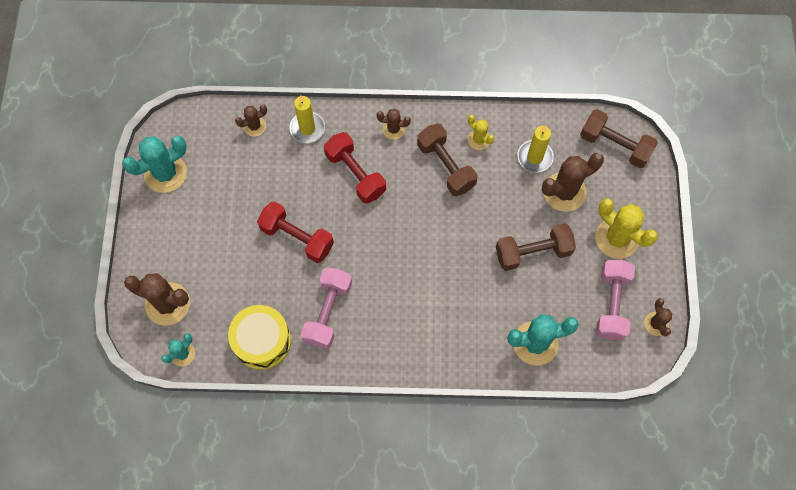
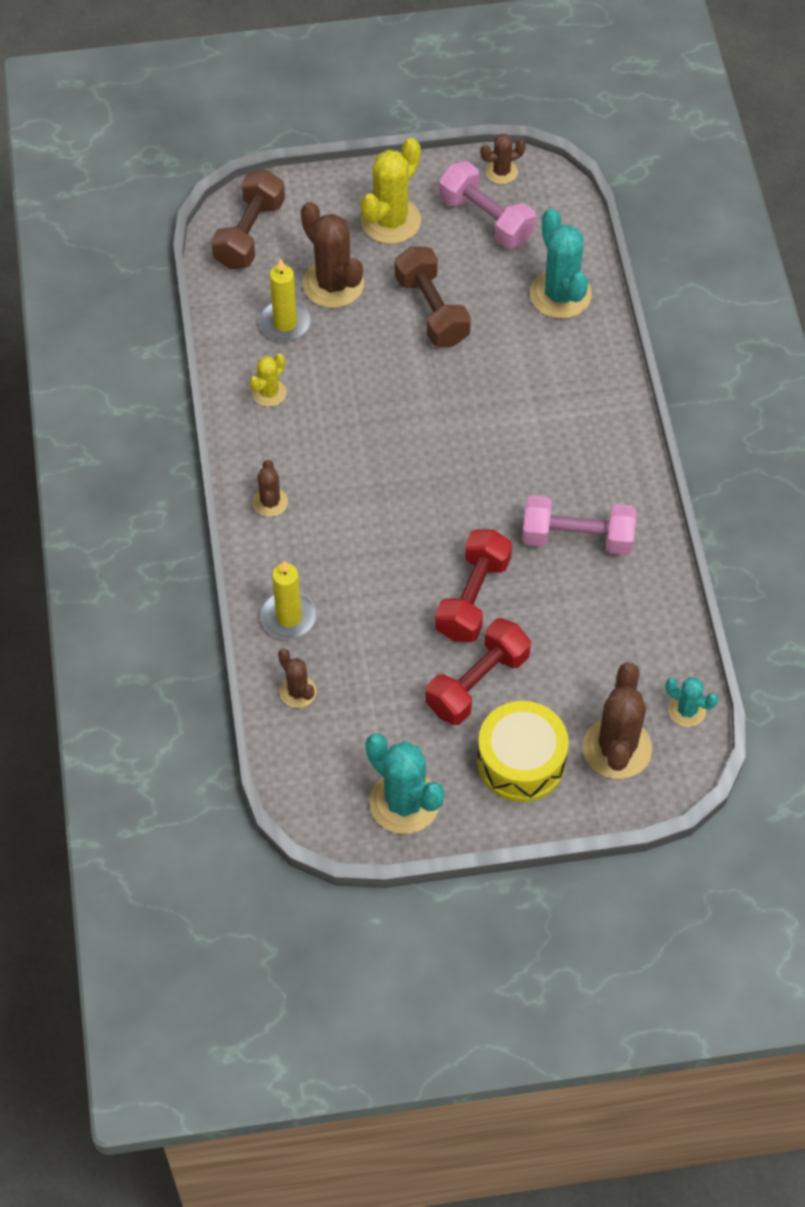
camera: 100 degrees left, 10 degrees down
yellow drum [228,305,291,370] -> yellow drum moved to [477,701,569,802]
red dumbbell [324,132,386,204] -> red dumbbell moved to [425,618,531,725]
brown dumbbell [417,124,478,196] -> none
pink dumbbell [596,260,635,340] -> pink dumbbell turned 45 degrees clockwise [439,161,536,248]

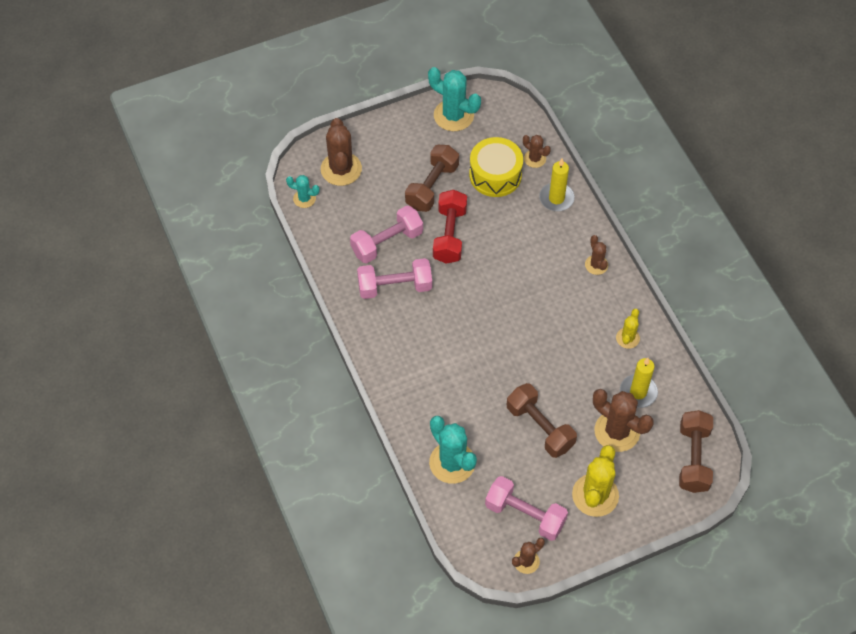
camera: 165 degrees right, 0 degrees up
red dumbbell [425,618,531,725] -> brown dumbbell [405,145,459,212]
yellow drum [477,701,569,802] -> yellow drum moved to [469,137,523,197]
none -> pink dumbbell [350,206,423,263]

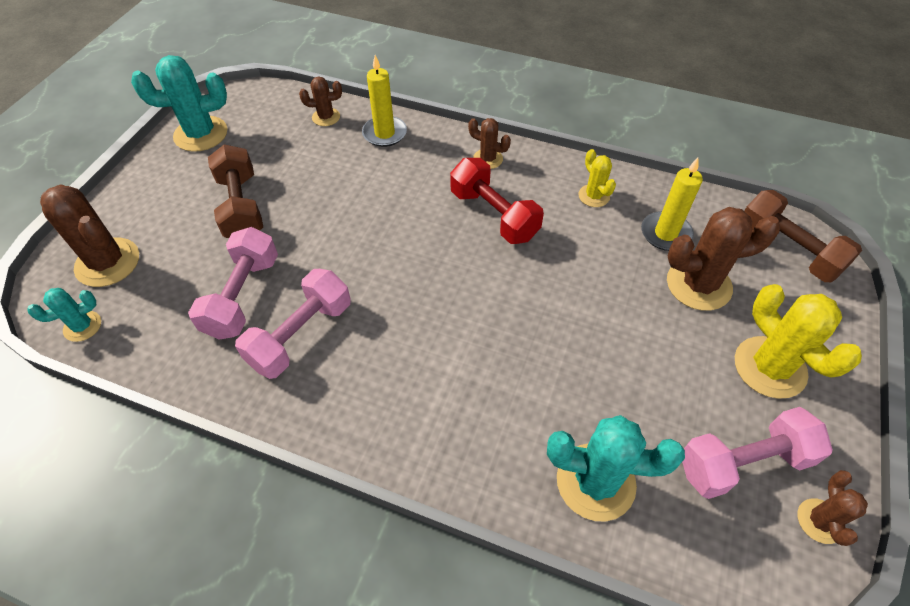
camera: 45 degrees left, 5 degrees down
red dumbbell [433,190,467,264] -> red dumbbell moved to [450,158,544,244]
yellow drum [469,137,523,197] -> none
brown dumbbell [507,383,577,458] -> none

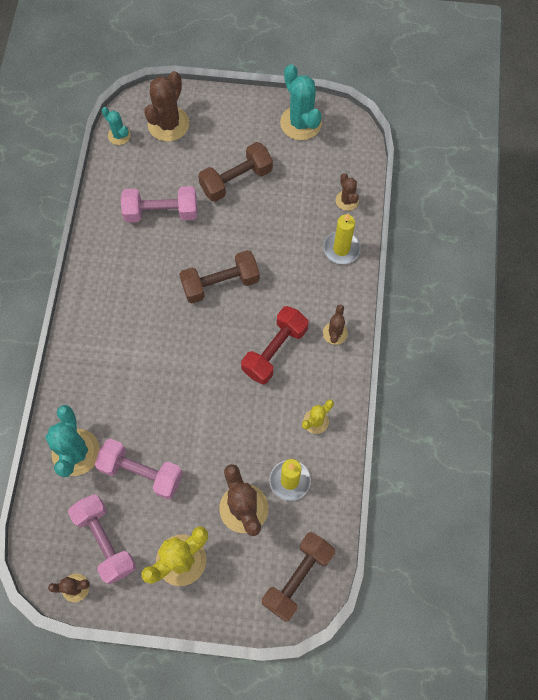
camera: 75 degrees right, 15 degrees up
pink dumbbell [235,269,351,379] -> pink dumbbell moved to [95,439,183,499]
none -> brown dumbbell [179,250,260,303]

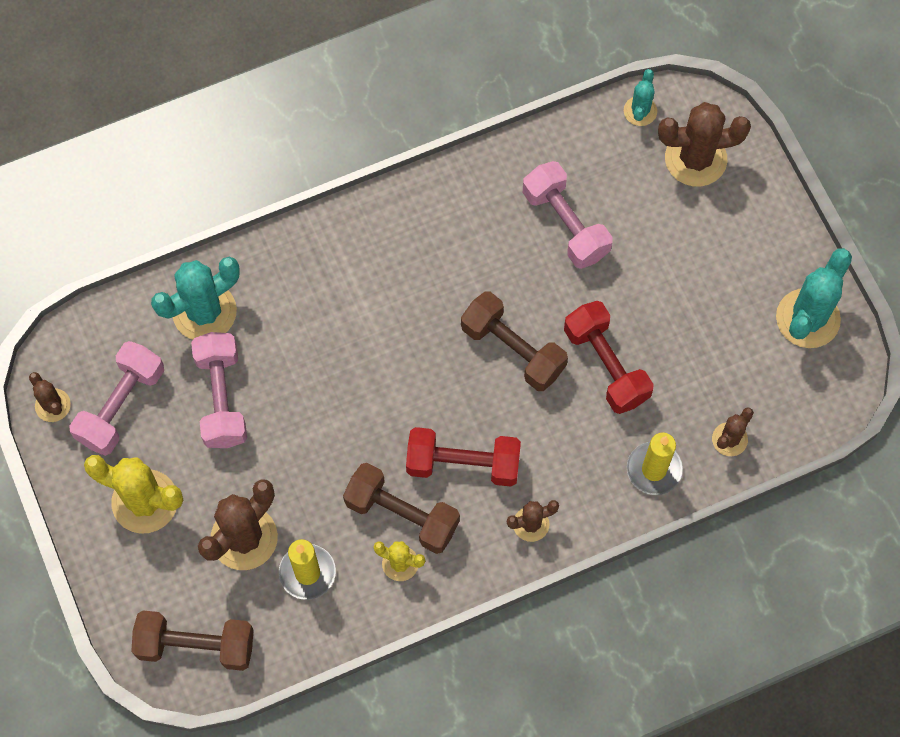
camera: 60 degrees right, 0 degrees up
brown dumbbell [198,142,273,202] -> brown dumbbell moved to [343,463,460,554]
none -> red dumbbell [564,301,654,414]

